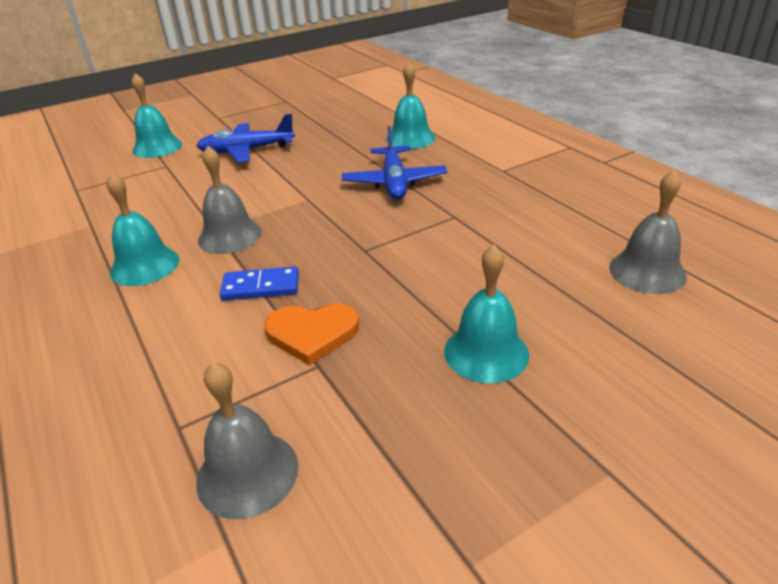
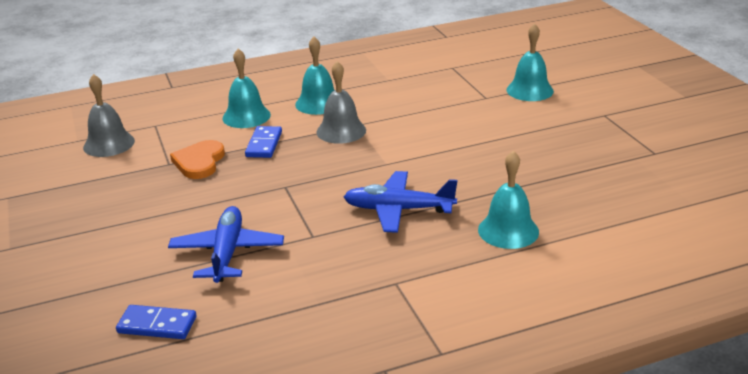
camera: 100 degrees right, 5 degrees down
blue plane [197,114,295,163] -> blue plane moved to [168,206,284,283]
turquoise bell [444,245,529,383] -> turquoise bell moved to [222,49,271,128]
grey bell [609,170,687,294] -> blue domino [116,305,197,339]

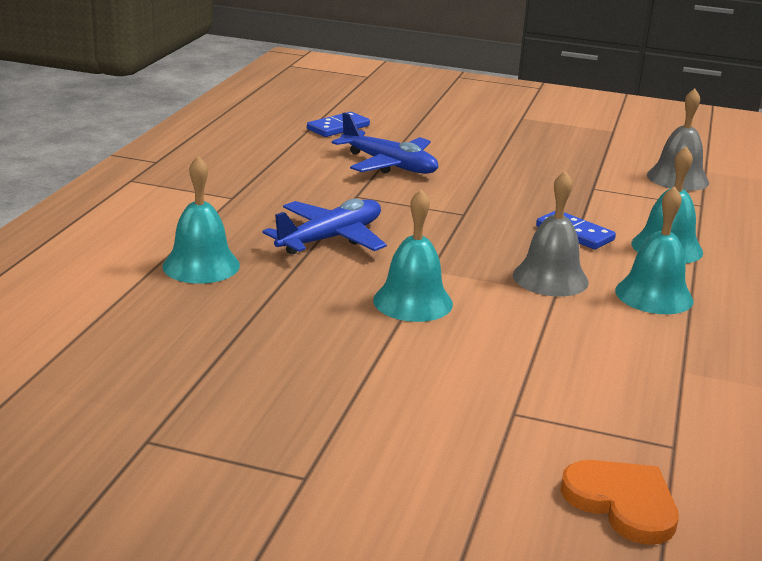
camera: 125 degrees right, 5 degrees down
orange heart [170,140,225,179] -> orange heart moved to [560,460,679,545]
turquoise bell [506,23,554,101] -> turquoise bell moved to [373,189,453,322]

